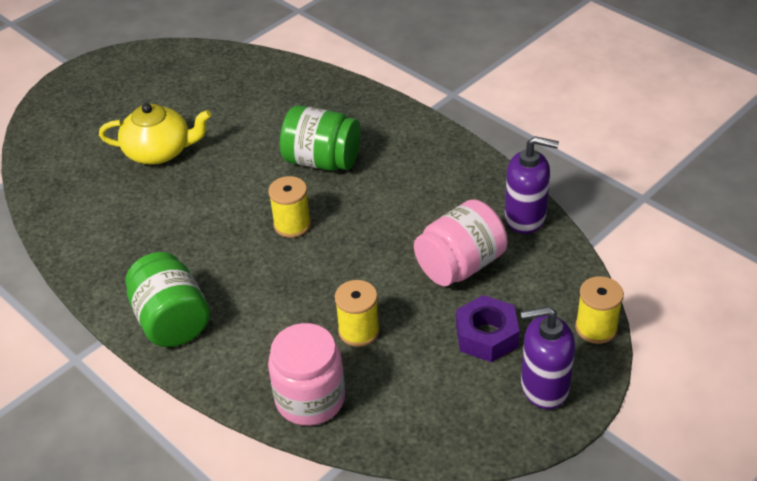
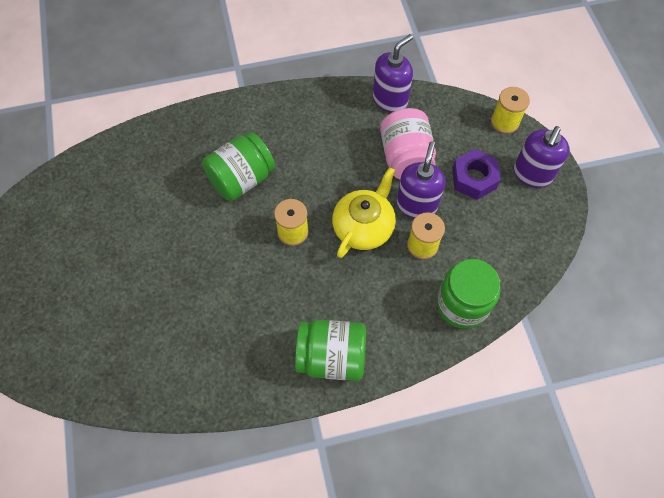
camera: 60 degrees left, 20 degrees up
yellow teapot [99,103,211,164] -> yellow teapot moved to [332,167,396,258]
pink jar [268,323,345,426] -> green jar [437,259,500,329]
none -> purple soap dispenser [397,141,446,218]

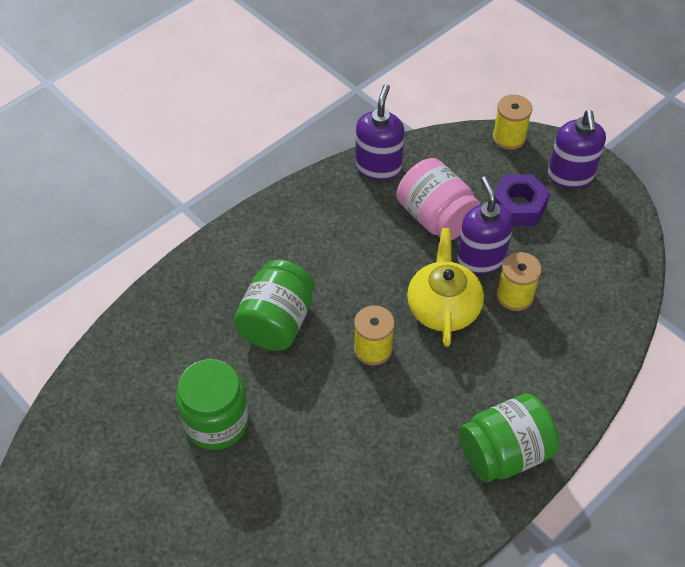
camera: 30 degrees left, 10 degrees down
green jar [437,259,500,329] -> green jar moved to [176,359,249,450]

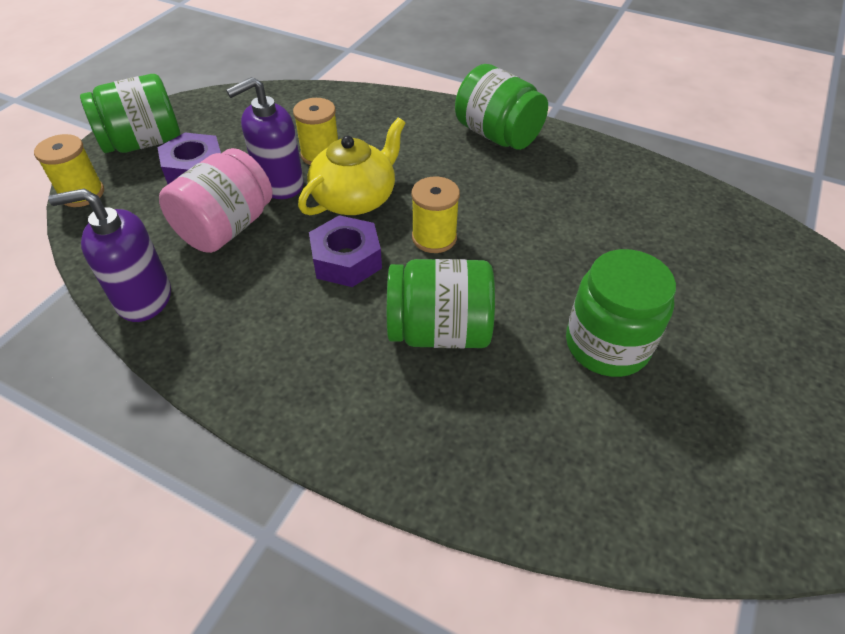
camera: 110 degrees left, 5 degrees down
yellow teapot [407,228,484,347] -> yellow teapot turned 150 degrees clockwise [298,118,405,215]
purple soap dispenser [548,110,606,189] -> green jar [80,74,180,153]
none -> purple nut [309,215,382,287]

